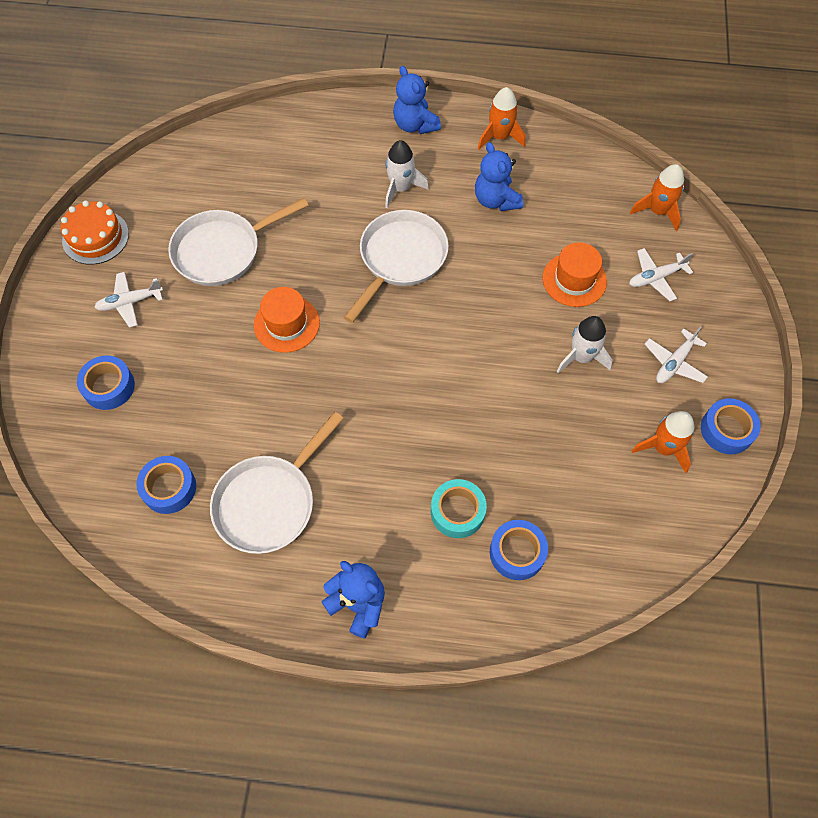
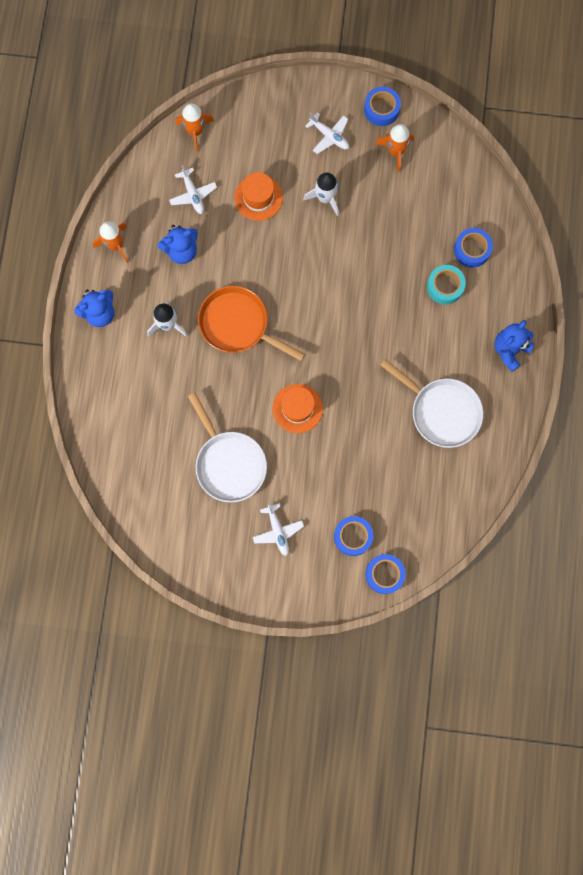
camera: 90 degrees left, 15 degrees up
orange cake [61,200,129,265] -> none
blue tape [136,456,196,514] -> blue tape moved to [365,554,406,594]
white pan [344,210,449,323] -> orange pan [198,286,305,361]
white plane [629,248,693,301] -> white plane moved to [169,165,217,214]

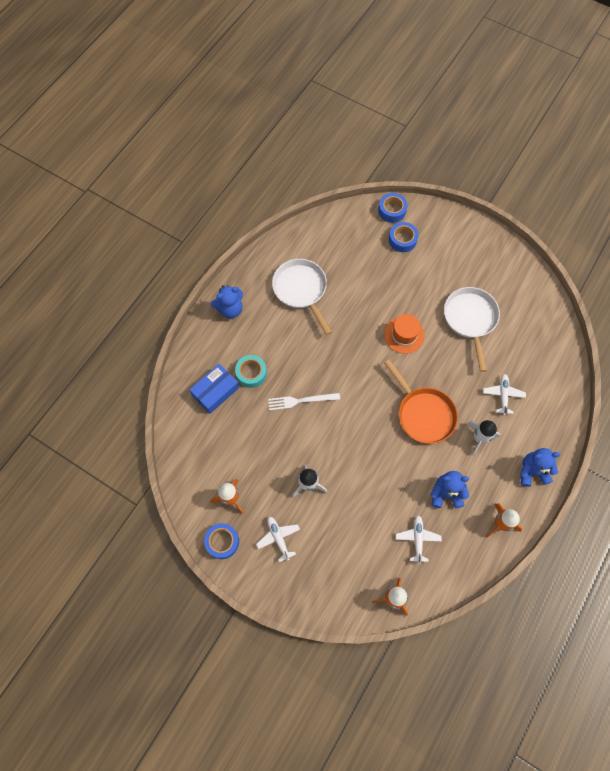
camera: 155 degrees left, 10 degrees down
orange hat [234,172,283,221] -> none
white plane [252,503,304,556] -> white plane moved to [483,374,526,415]
blue tape [454,228,493,268] -> blue box [189,364,239,414]
none -> white fork [268,393,340,411]

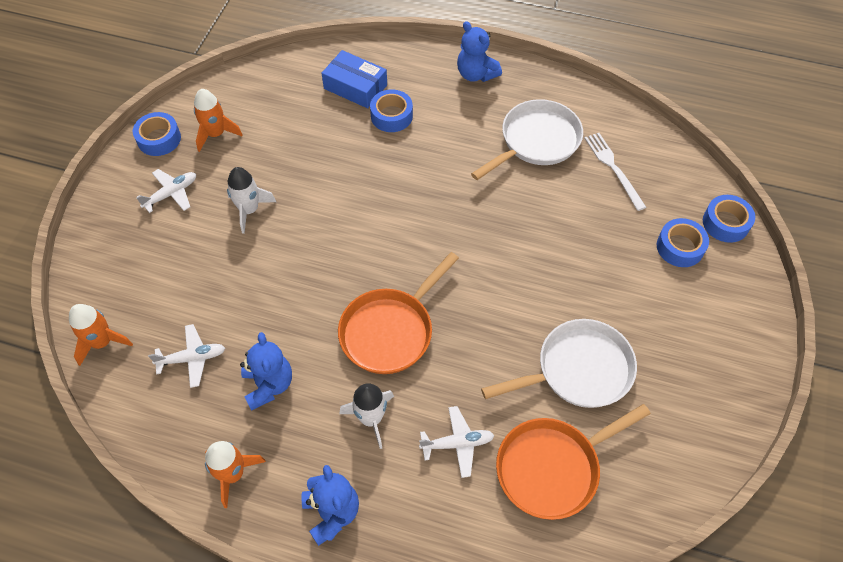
camera: 75 degrees right, 10 degrees down
turquoise tape [235,355,267,388] -> blue tape [370,89,413,132]
white fork [268,393,340,411] -> white fork moved to [585,133,646,211]
orange hat [384,314,424,354] -> none
none -> orange pan [496,404,651,520]

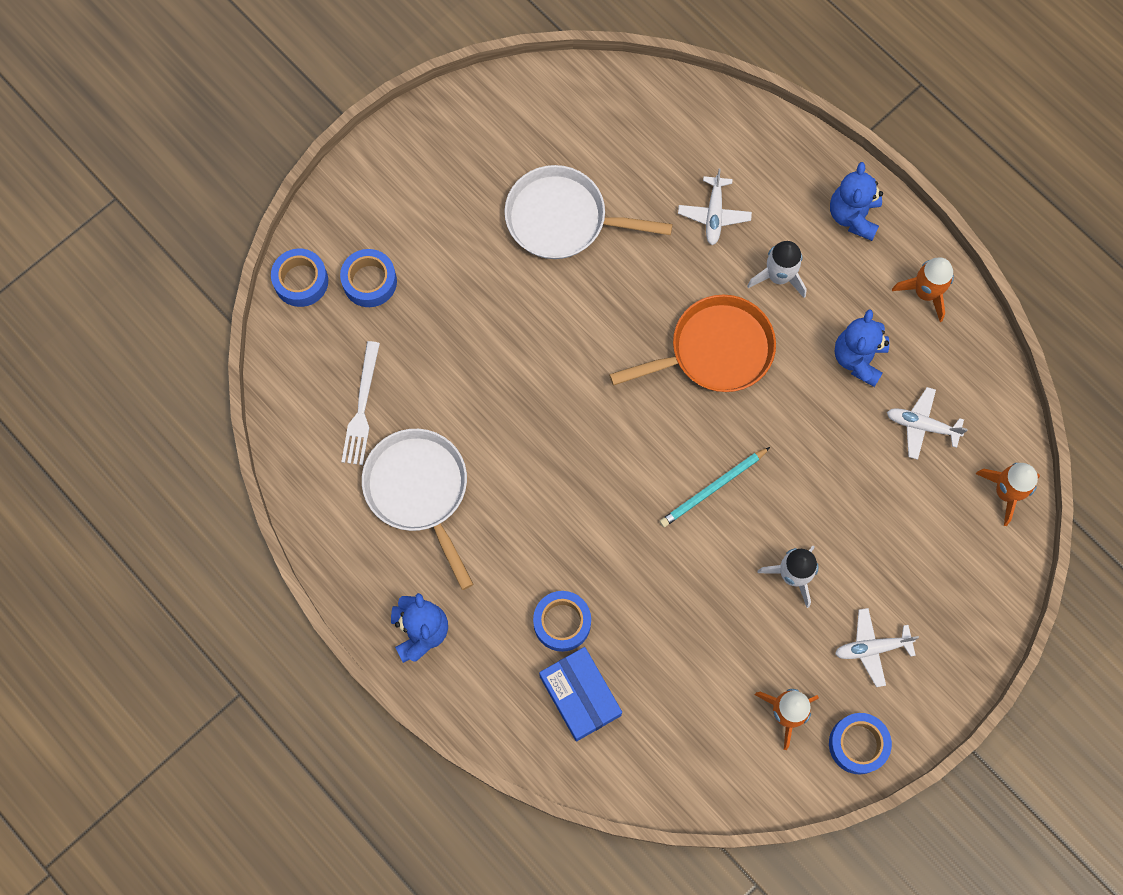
camera: 150 degrees left, 15 degrees up
white plane [419,406,494,478] -> white plane turned 105 degrees counterclockwise [678,168,752,245]
white pan [471,99,583,180] -> white pan turned 75 degrees clockwise [362,429,474,590]
orange pan [496,404,651,520] -> none
none -> turquoise pencil [660,447,770,527]

